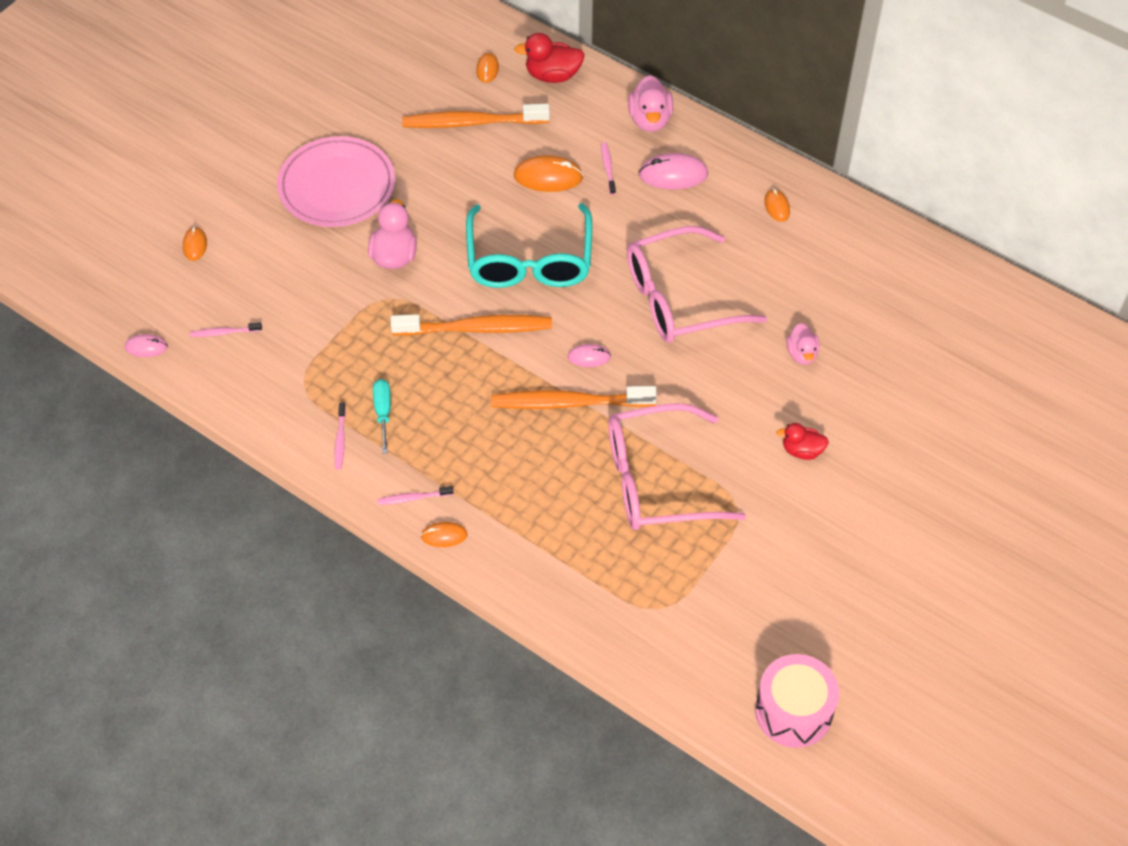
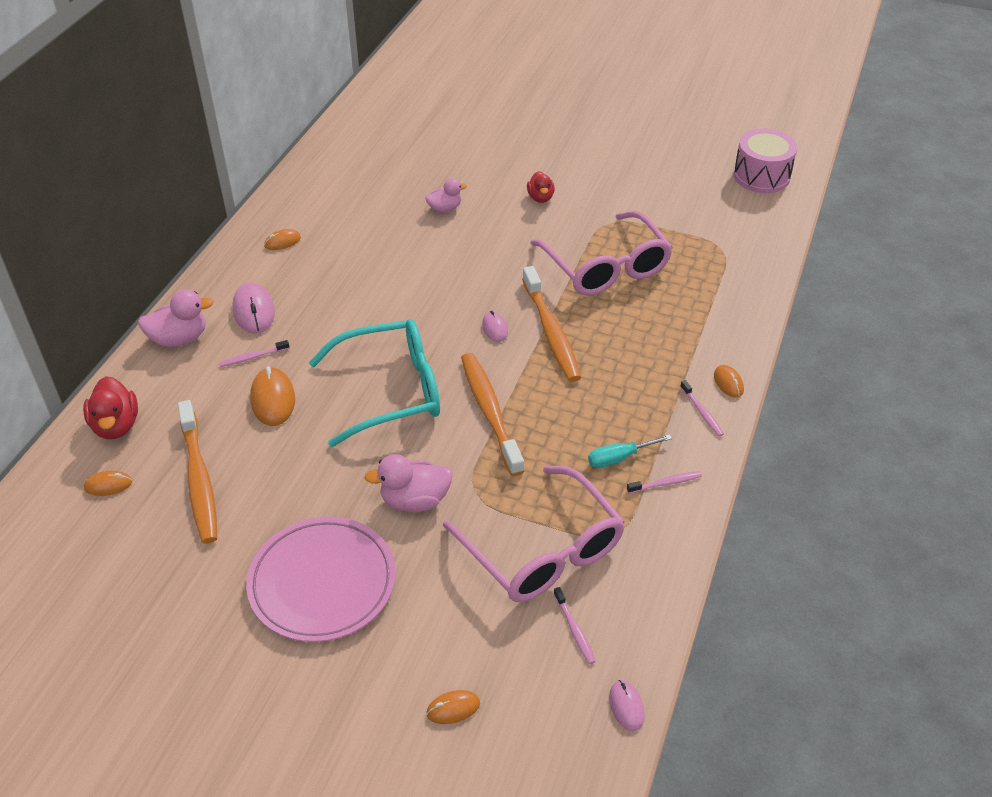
camera: 105 degrees left, 10 degrees down
pink glasses [627,226,767,343] -> pink glasses moved to [443,466,625,602]

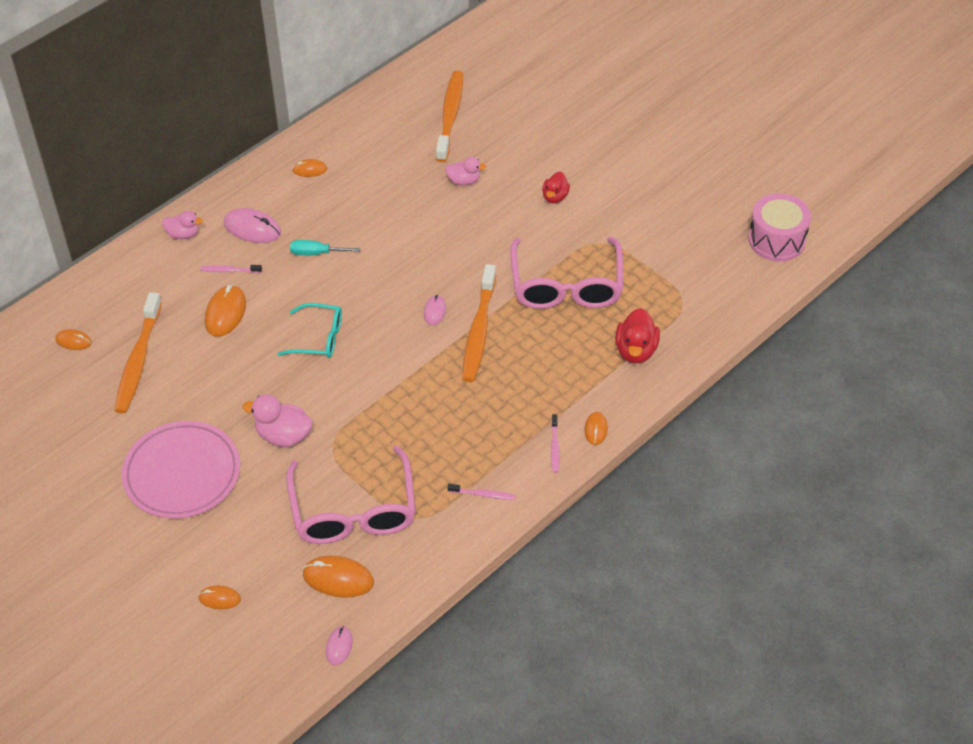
camera: 25 degrees right, 5 degrees up
red duck [83,376,138,439] -> red duck moved to [615,308,660,363]
pink duck [138,289,214,347] -> pink duck [162,211,203,239], size x0.65
pink mouse [232,282,275,334] -> pink mouse turned 75 degrees counterclockwise [224,208,281,243]
turquoise glasses [309,319,440,447] -> turquoise glasses [277,303,342,358], size x0.56
orange toothbrush [461,353,524,476] -> orange toothbrush moved to [436,71,463,162]
pink toothbrush [554,587,596,664] -> orange mouse [303,556,374,597]
turquoise screwdriver [588,434,672,468] -> turquoise screwdriver moved to [290,240,361,255]

